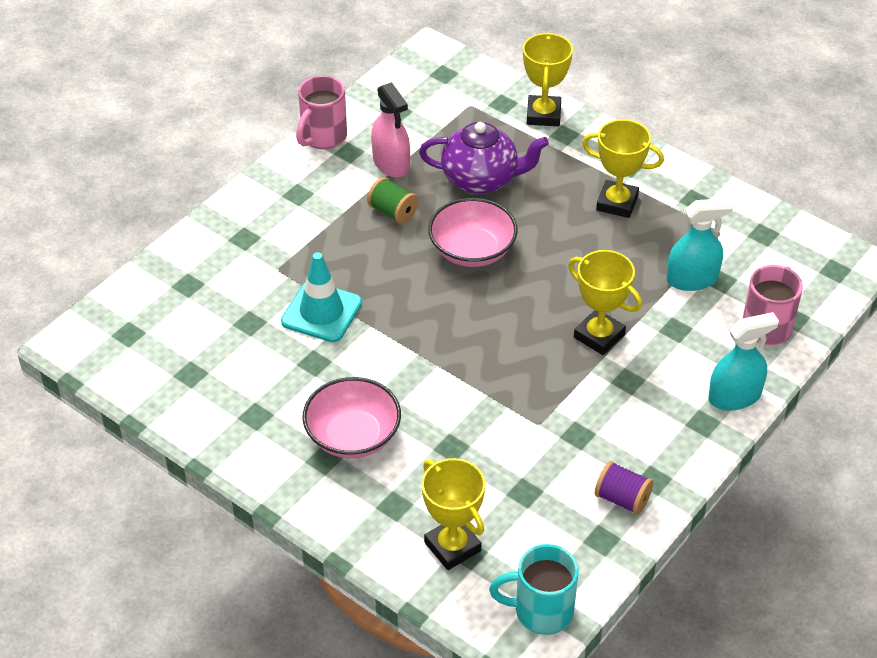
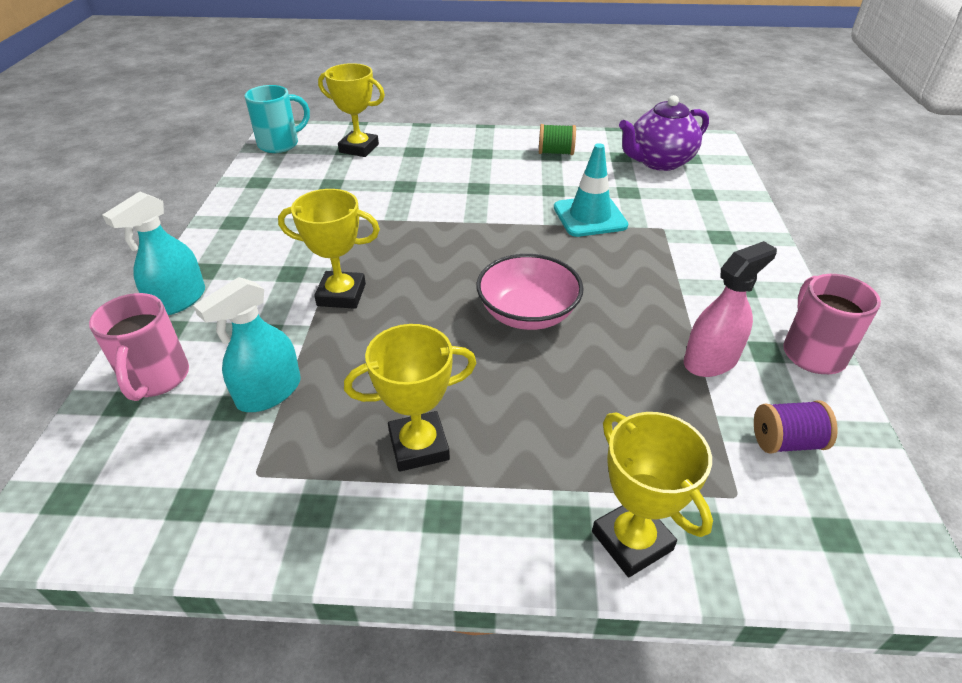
camera: 145 degrees right, 5 degrees down
pink bowl [302,377,401,458] -> none
green spool [367,177,418,224] -> green spool moved to [539,124,576,155]
pink spray bottle [371,82,410,178] -> pink spray bottle turned 120 degrees clockwise [684,241,777,377]
purple teapot [419,122,549,194] -> purple teapot moved to [619,95,709,171]
purple spool [595,461,653,515] -> purple spool moved to [754,400,838,454]

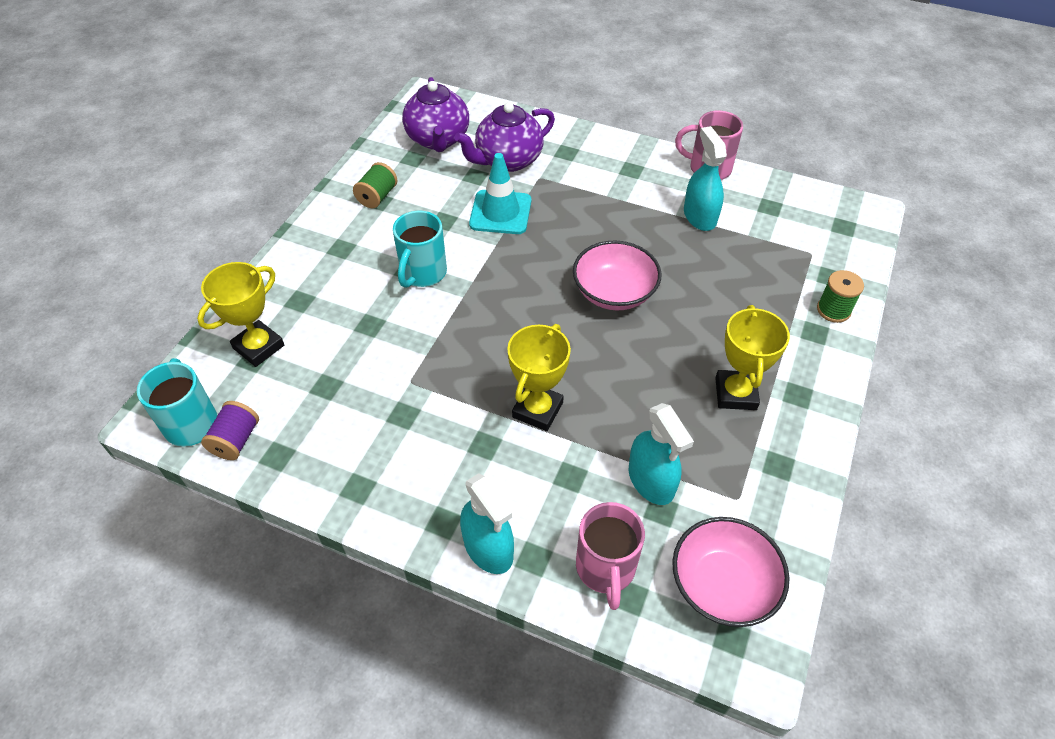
camera: 70 degrees left, 10 degrees up
pink mug [89,293,189,401] -> pink mug turned 75 degrees clockwise [576,502,645,610]
yellow trophy [592,412,713,577] -> green spool [817,270,864,323]
pink spray bottle [684,241,777,377] -> turquoise spray bottle [684,126,727,231]
purple spool [754,400,838,454] -> purple spool moved to [201,401,259,460]
none -> turquoise mug [393,211,447,288]
none -> purple teapot [454,102,555,172]
none -> pink bowl [672,517,790,627]

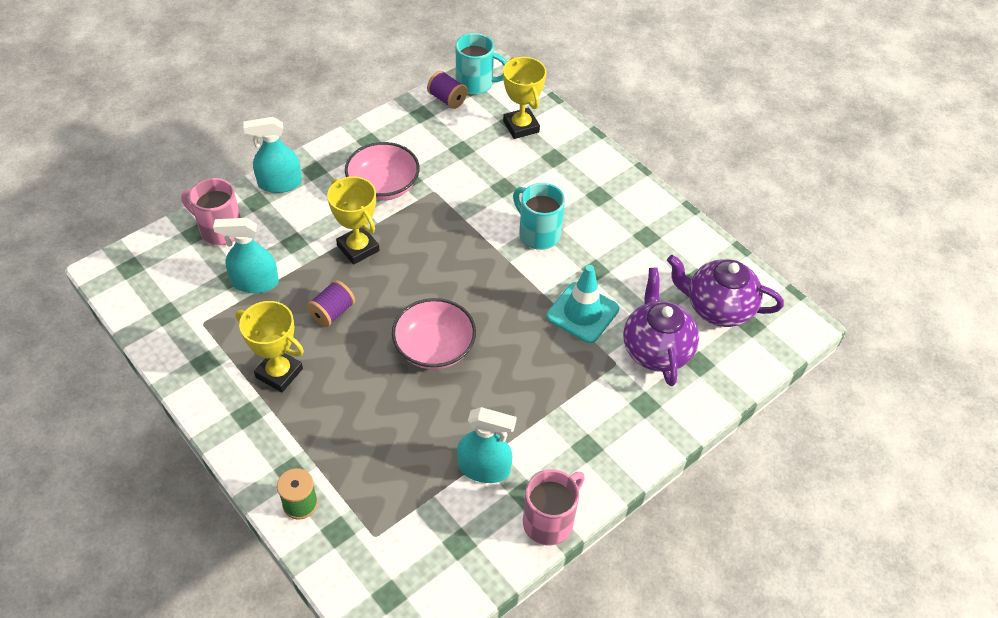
camera: 115 degrees right, 0 degrees up
green spool [353,162,397,208] -> none
pink bowl [672,517,790,627] -> pink bowl moved to [345,142,420,201]
none -> purple spool [307,280,355,327]

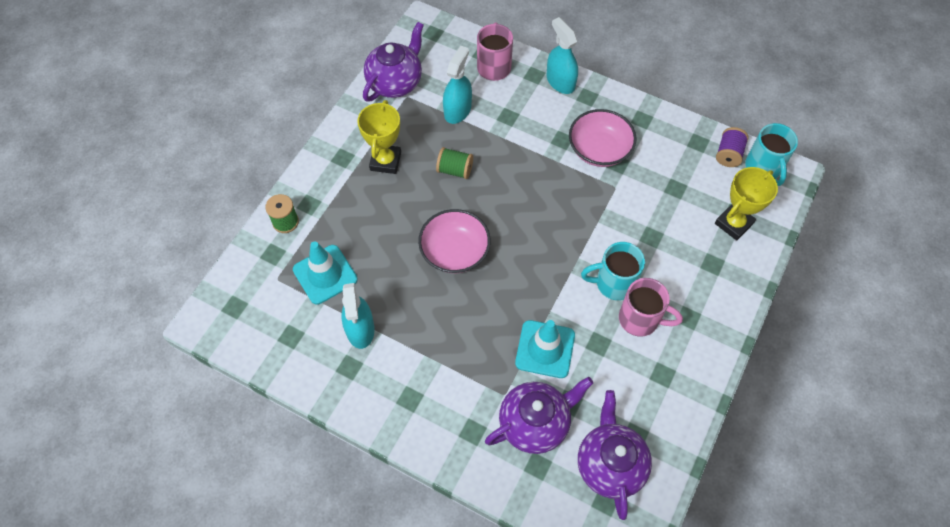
camera: 70 degrees right, 10 degrees up
turquoise spray bottle [213,218,279,293] -> turquoise spray bottle turned 45 degrees clockwise [443,45,472,124]
purple spool [307,280,355,327] -> green spool [436,147,473,179]
yellow trophy [327,176,379,265] -> none
turquoise mug [513,183,565,250] -> turquoise mug turned 120 degrees counterclockwise [581,242,645,300]
pink mug [523,469,585,546] -> pink mug moved to [619,278,683,337]
none -> turquoise traffic cone [293,241,358,305]
none -> purple teapot [363,22,424,101]

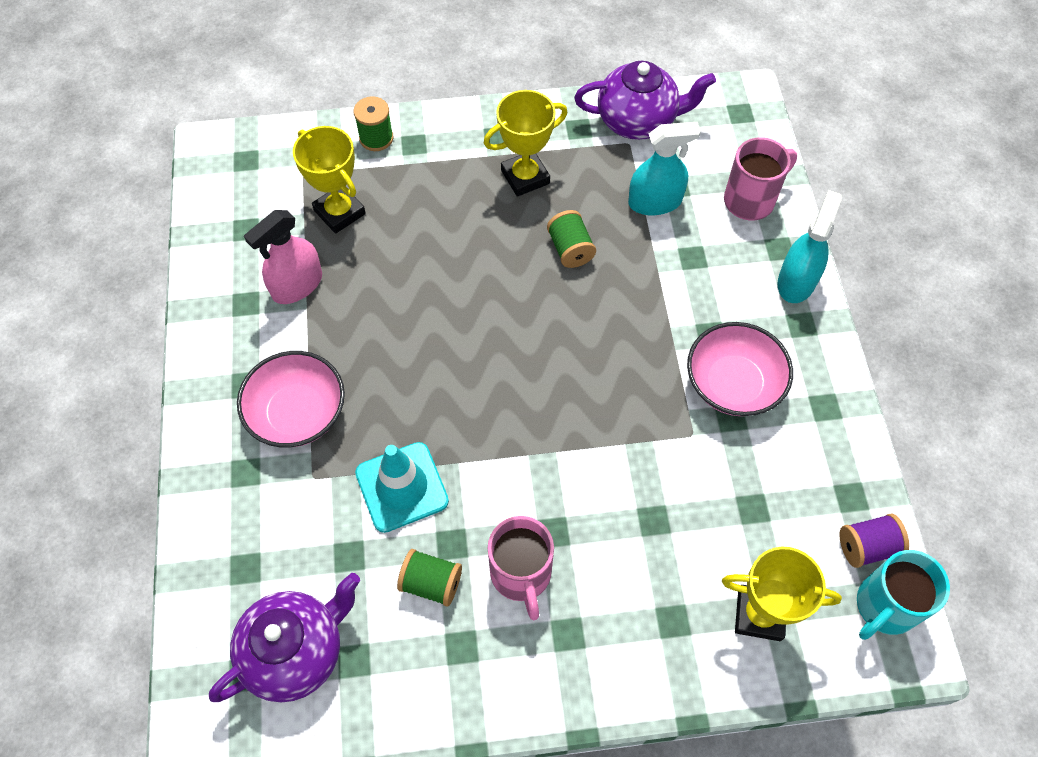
camera: 55 degrees right, 0 degrees up
turquoise traffic cone [293,241,358,305] -> yellow trophy [293,126,366,234]
turquoise spray bottle [341,283,375,349] -> pink spray bottle [244,210,322,304]
pink bowl [418,209,491,273] -> pink bowl moved to [237,351,345,447]
purple teapot [485,377,593,454] -> none
turquoise mug [581,242,645,300] -> none
none -> green spool [397,549,462,606]

